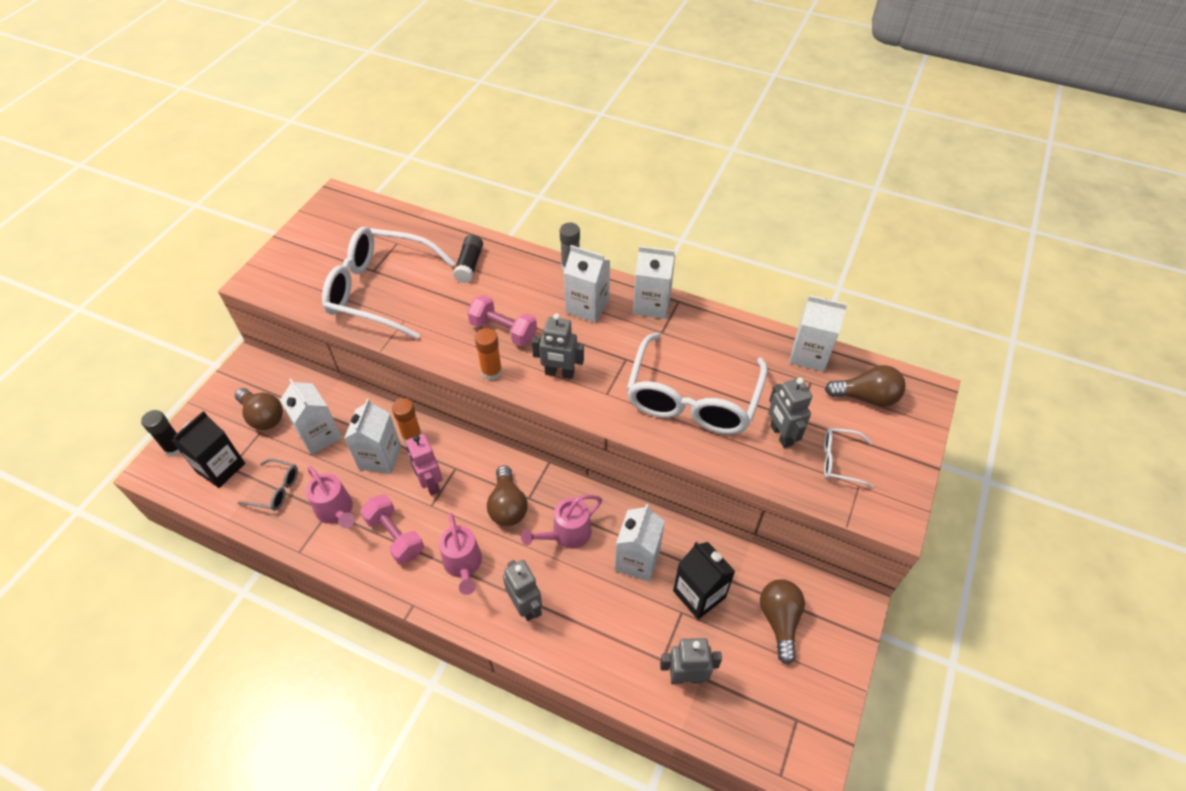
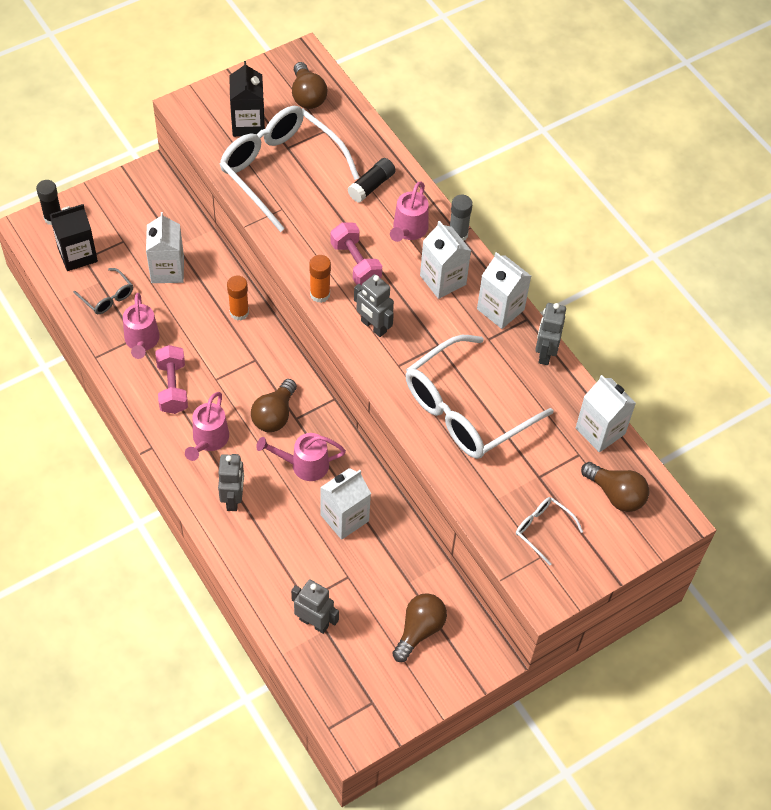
camera: 30 degrees right, 5 degrees up
brown light bulb [235,388,283,430] -> brown light bulb moved to [292,62,328,109]
white carton [344,398,401,474] -> none
pink robot [406,434,443,496] -> none
black carton [673,542,735,619] -> black carton moved to [229,61,265,137]
grey robot [768,378,812,448] -> grey robot moved to [535,303,566,365]
none -> pink watering can [390,181,428,242]

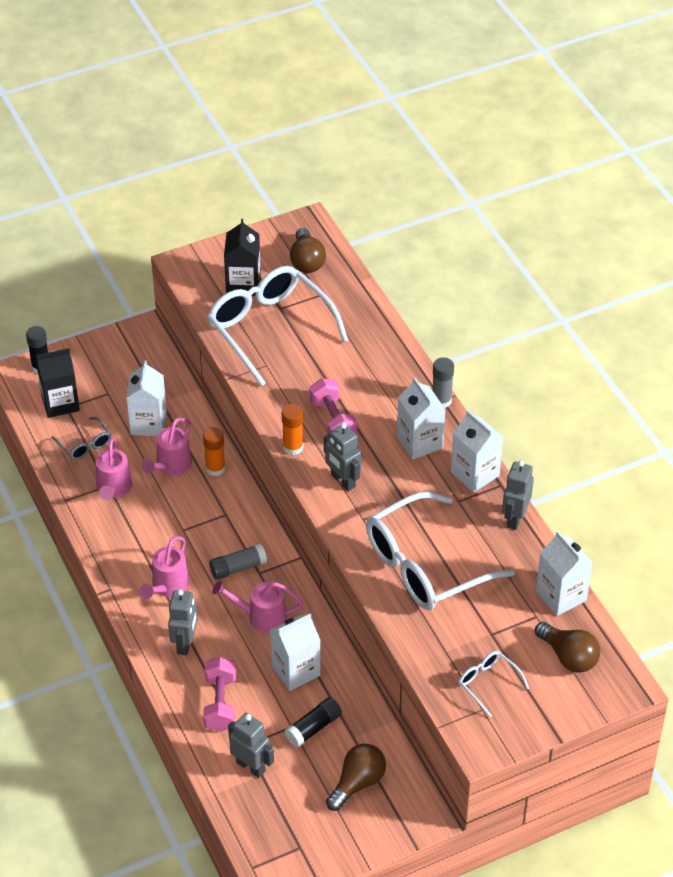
camera: 10 degrees right, 10 degrees down
pink dumbbell [155,345,188,414] -> pink dumbbell moved to [203,657,236,732]
brown light bulb [251,379,297,432] -> grey glue stick [209,543,267,580]
black glue stick [347,158,396,202] -> black glue stick moved to [284,697,342,748]
pink watering can [390,181,428,242] -> pink watering can moved to [142,417,192,475]

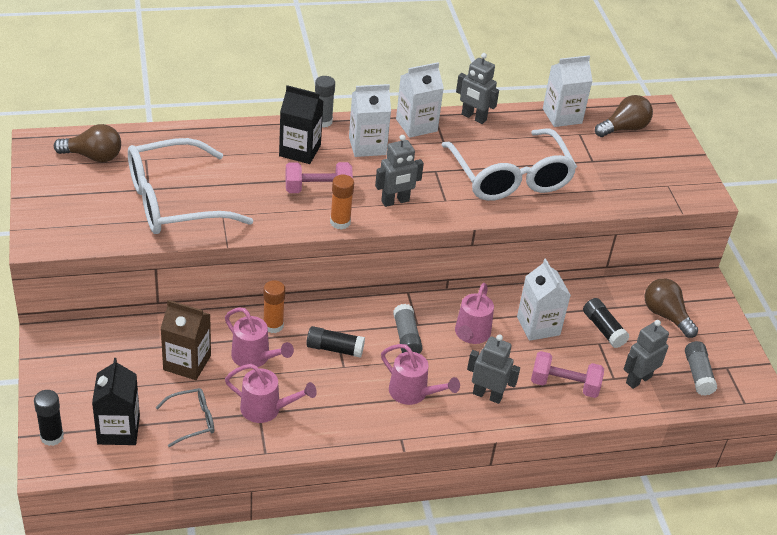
camera: 80 degrees left, 5 degrees down
white carton [126,361,167,436] -> brown carton [160,300,211,380]
black carton [224,219,261,296] -> black carton moved to [279,85,324,164]
white glasses [458,651,529,718] -> none
none -> black glue stick [306,326,365,358]
none -> grey glue stick [685,341,717,396]

